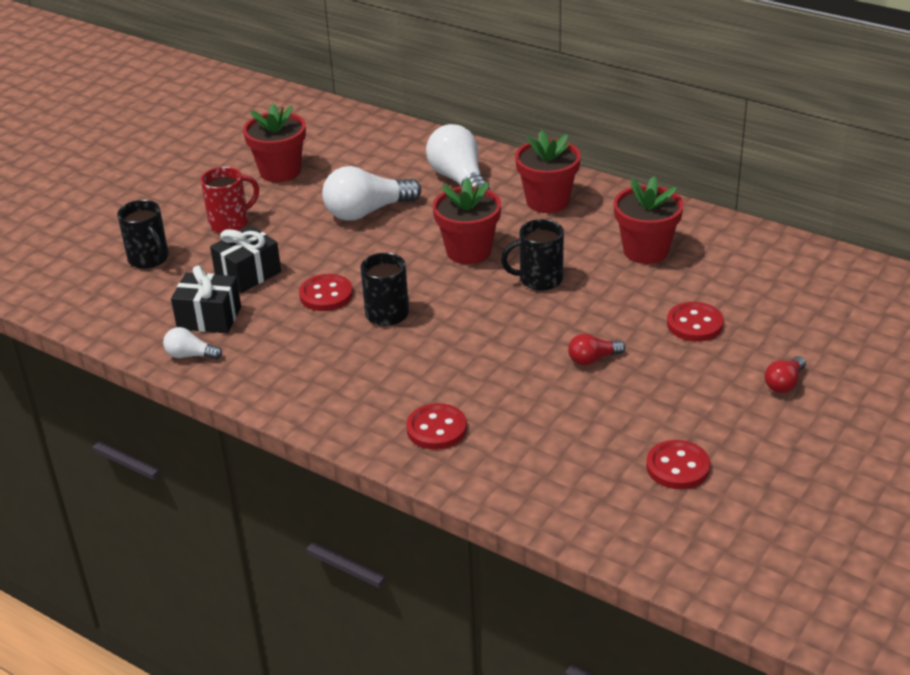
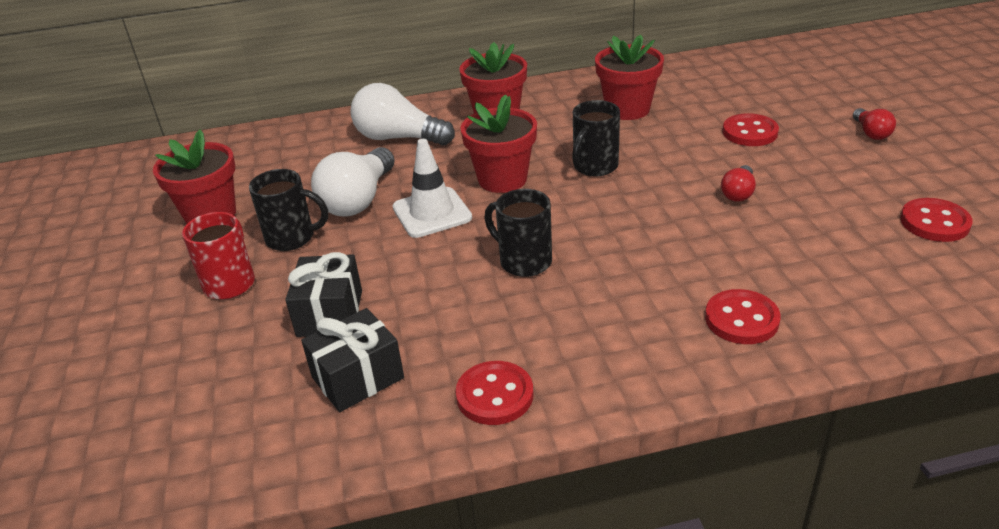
camera: 45 degrees left, 0 degrees up
black mug [117,200,169,269] -> black mug moved to [249,169,328,251]
white light bulb [163,327,222,360] -> none
red button [299,274,353,311] -> red button moved to [456,361,533,425]
none -> white traffic cone [393,139,472,238]

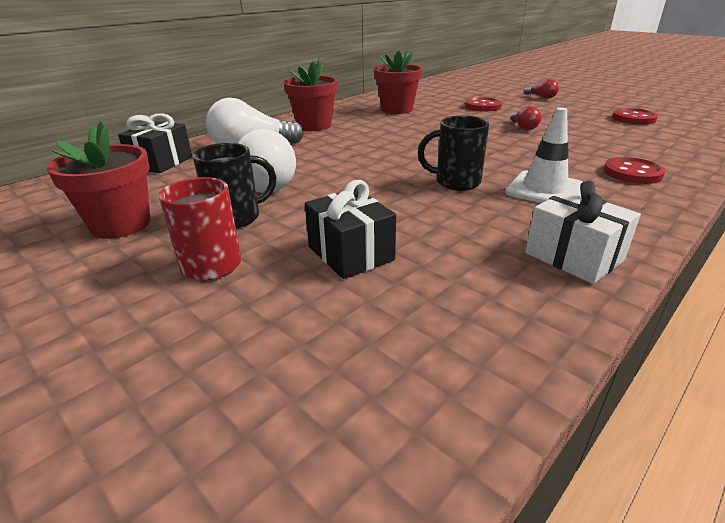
camera: 35 degrees left, 5 degrees down
black gift [301,308,404,412] -> black gift moved to [118,113,192,173]
white traffic cone [393,139,472,238] -> white traffic cone moved to [505,107,583,203]
red button [456,361,533,425] -> white gift [525,181,641,284]
red flower pot [461,94,537,193] -> none
black mug [572,100,620,176] -> none

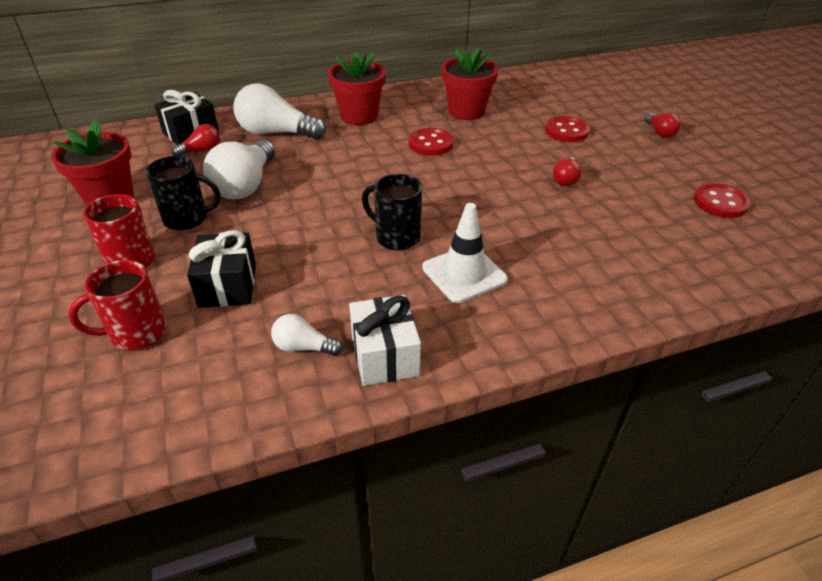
camera: 25 degrees right, 10 degrees up
red button [603,157,666,184] -> red button moved to [408,128,454,156]
none -> red mug [68,260,166,351]
none -> red light bulb [172,124,220,156]
none -> white light bulb [271,314,343,356]

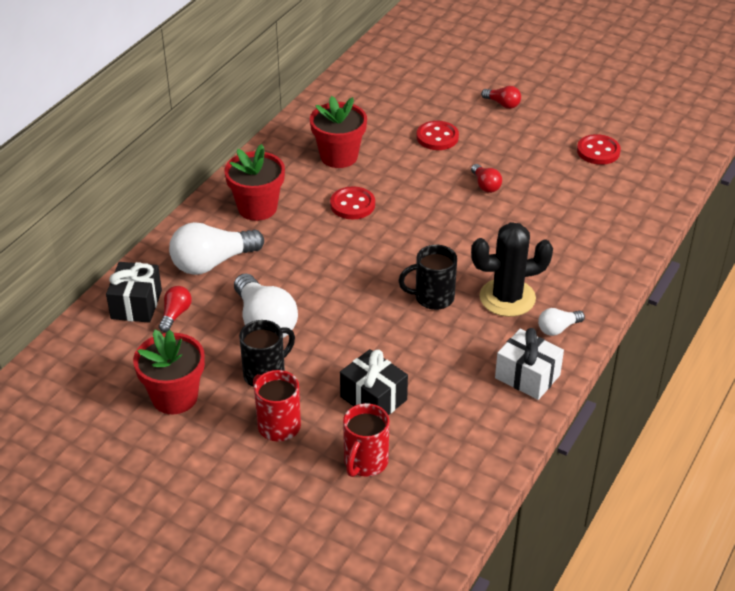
camera: 40 degrees left, 0 degrees up
white light bulb [271,314,343,356] -> white light bulb moved to [538,308,585,336]
white traffic cone [422,203,508,303] -> black cactus [471,222,553,317]

